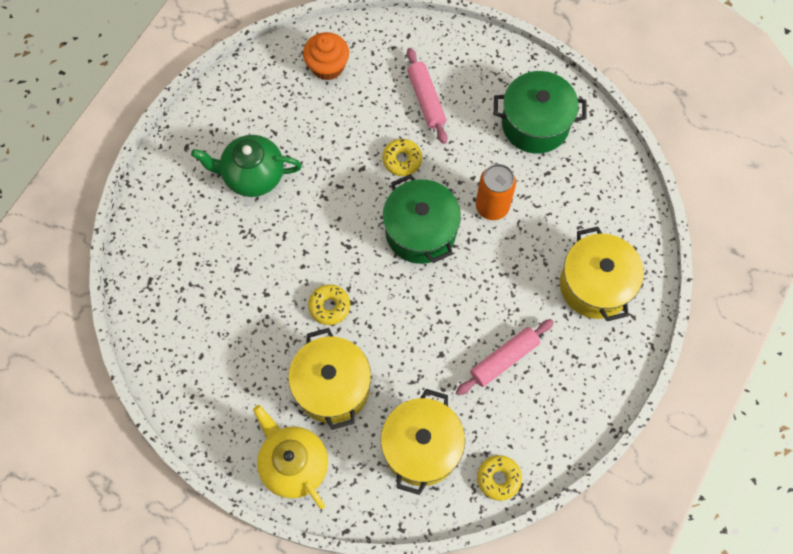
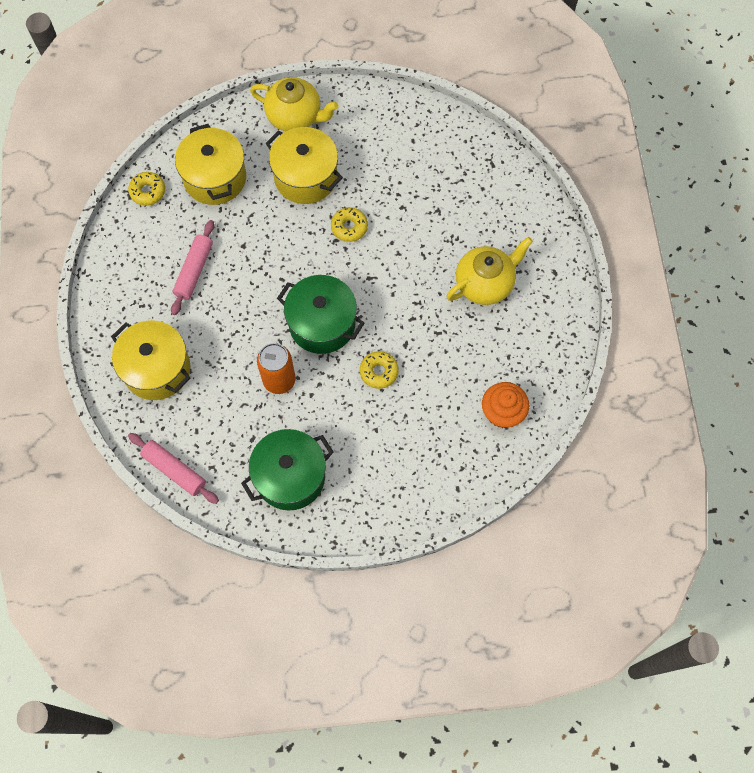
camera: 145 degrees right, 0 degrees up
green teapot [191,135,302,197] -> yellow teapot [446,237,533,305]
pink rolling pin [407,48,447,144] -> pink rolling pin moved to [128,433,219,504]

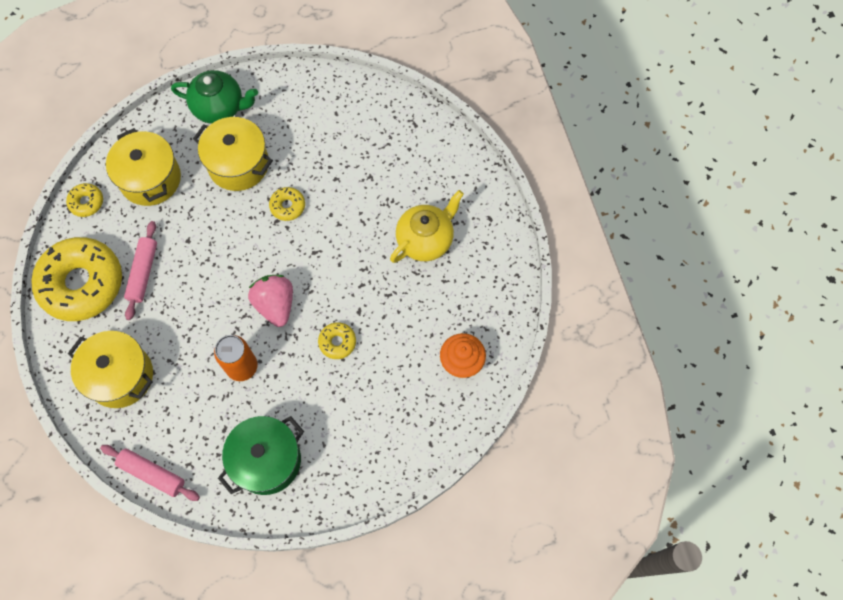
camera: 10 degrees left, 0 degrees up
yellow teapot [250,77,339,131] -> green teapot [171,70,258,124]
green pot [277,275,365,354] -> pink strawberry [248,275,293,327]
none -> yellow donut [32,237,122,321]

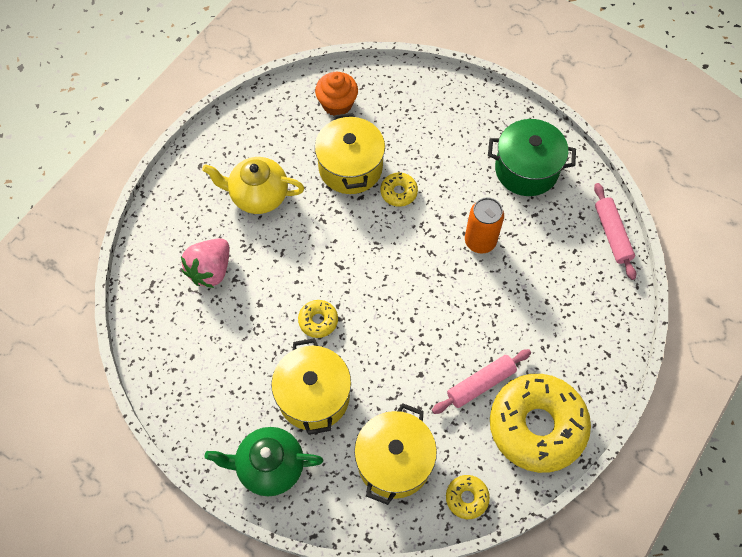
camera: 130 degrees left, 5 degrees down
yellow pot [68,331,153,408] -> yellow pot moved to [315,113,385,194]
green teapot [171,70,258,124] -> green teapot turned 60 degrees counterclockwise [205,427,323,497]
pink strawberry [248,275,293,327] -> pink strawberry moved to [181,238,229,288]

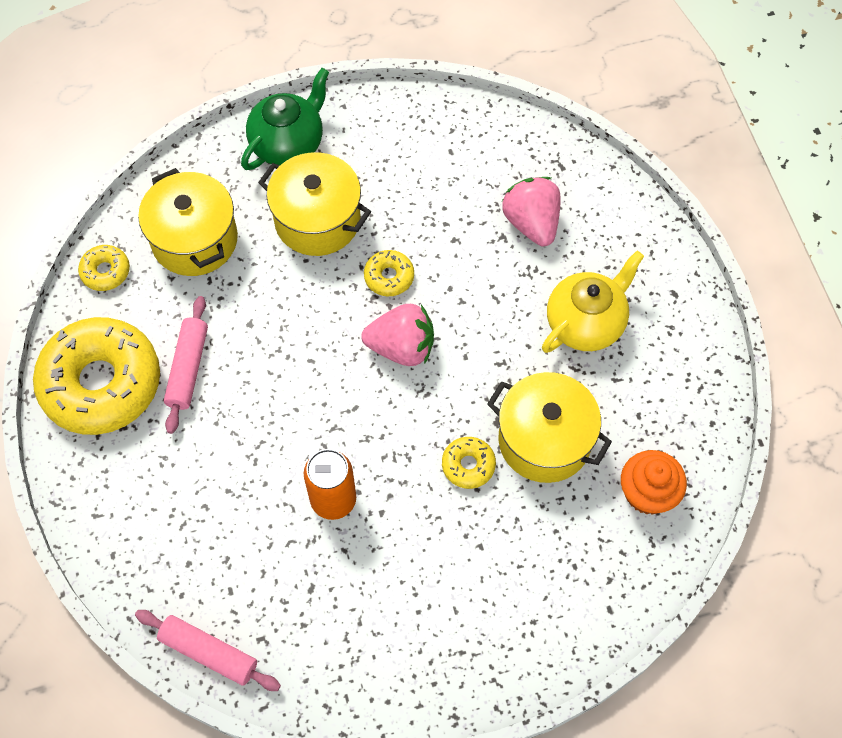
camera: 130 degrees right, 0 degrees up
green pot [488,119,576,196] -> none
none -> pink strawberry [361,304,434,366]

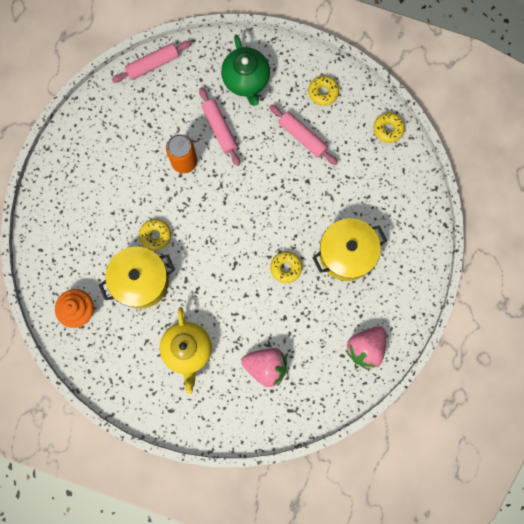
camera: 125 degrees right, 15 degrees up
yellow donut [33,317,160,435] -> yellow donut [308,76,339,106], size x0.43
yellow pot [138,168,238,276] -> none
green teapot [241,68,329,170] -> green teapot moved to [221,35,270,106]
pink strawberry [361,304,434,366] -> pink strawberry moved to [345,326,386,370]
none -> pink rolling pin [199,87,240,166]

